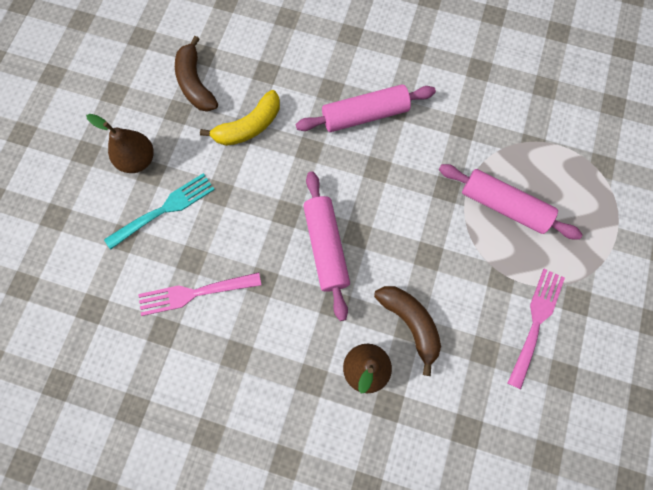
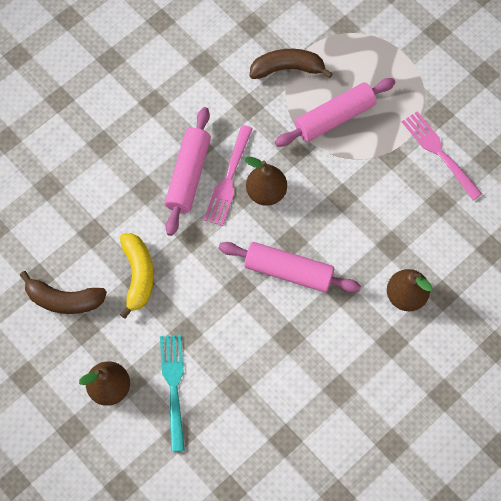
camera: 60 degrees left, 5 degrees down
pink fork [138,272,261,316] -> pink fork moved to [204,125,253,226]
brown banana [374,286,441,376] -> brown banana moved to [250,49,333,79]
none -> brown pear [245,157,287,206]

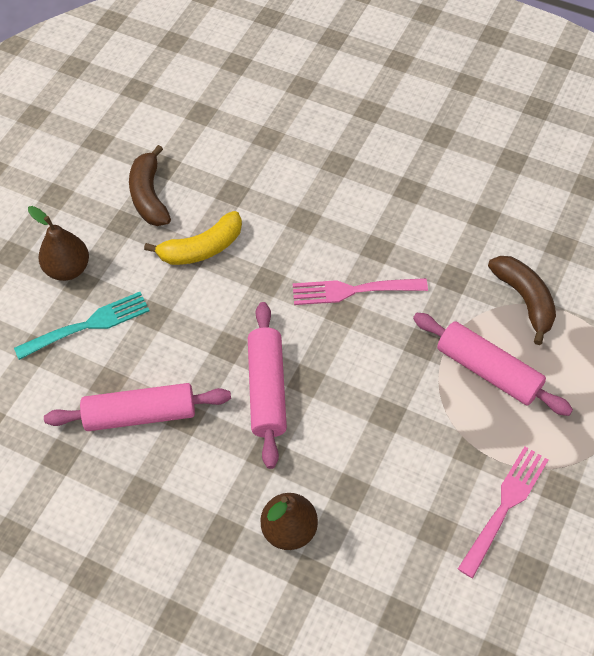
camera: 70 degrees right, 10 degrees down
pink rolling pin [165,107,211,236] -> pink rolling pin moved to [44,383,231,431]
brown pear [245,157,287,206] -> none

